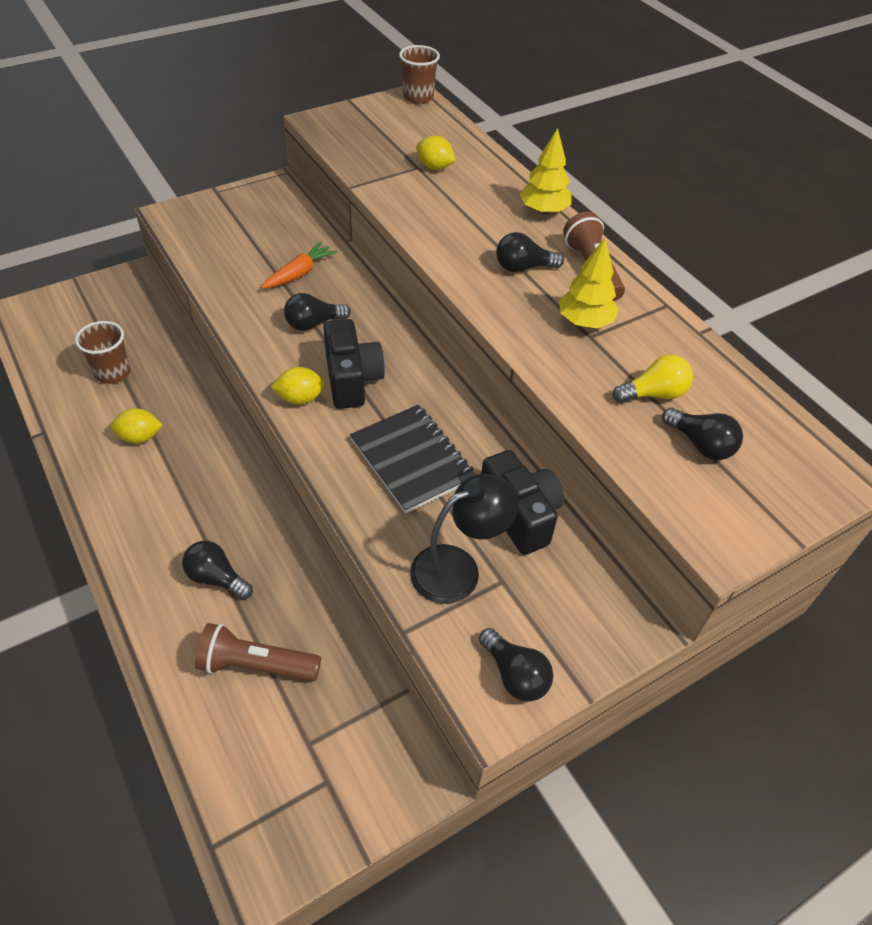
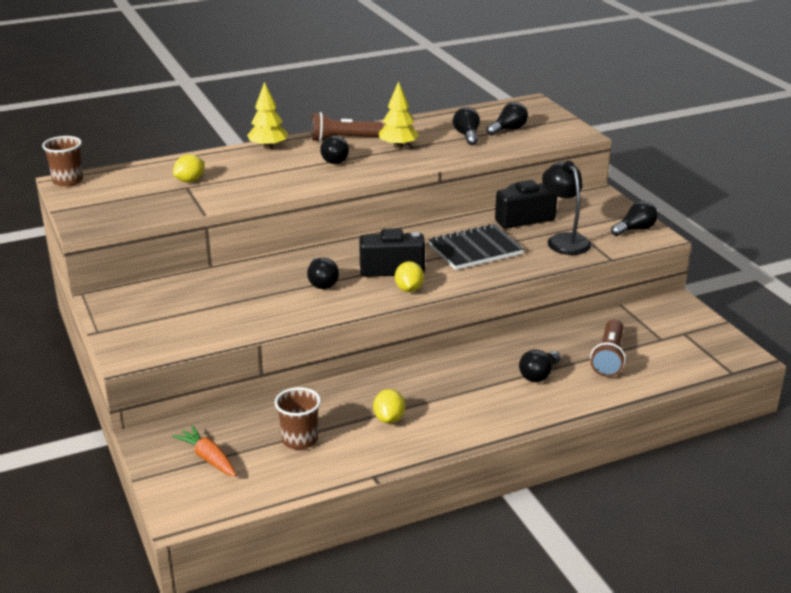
camera: 80 degrees left, 20 degrees down
orange carrot [261,242,337,289] -> orange carrot moved to [172,426,236,477]
yellow light bulb [613,355,693,403] -> black light bulb [453,107,480,145]

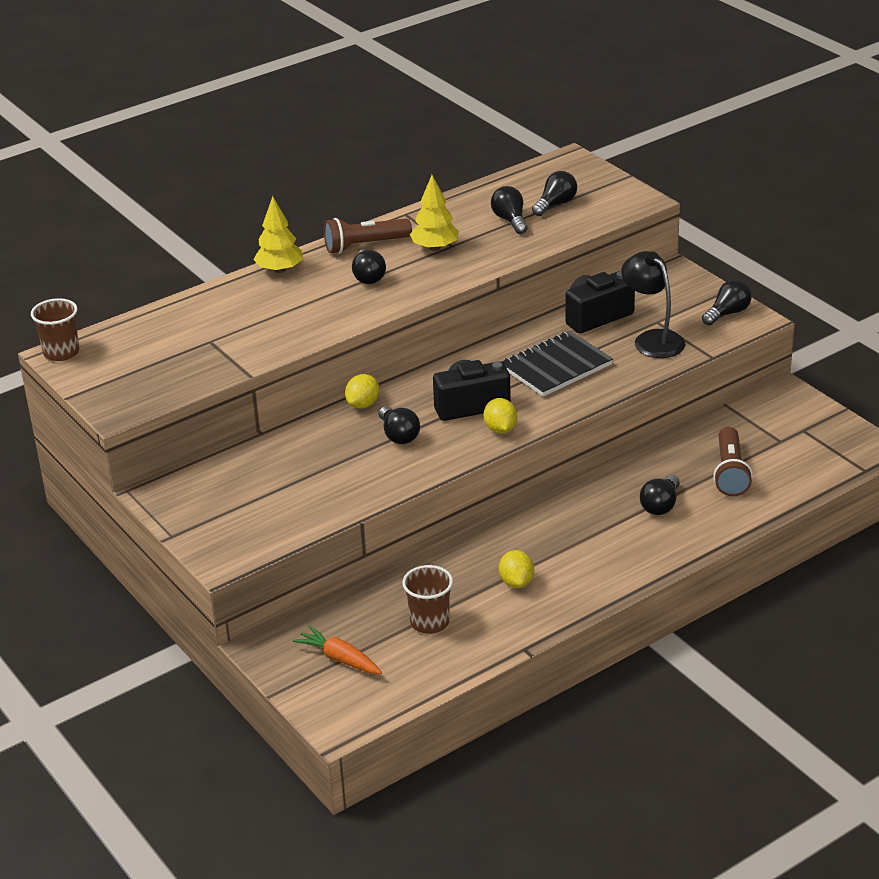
camera: 10 degrees left, 5 degrees up
yellow lemon [173,154,205,182] -> yellow lemon moved to [345,374,379,409]

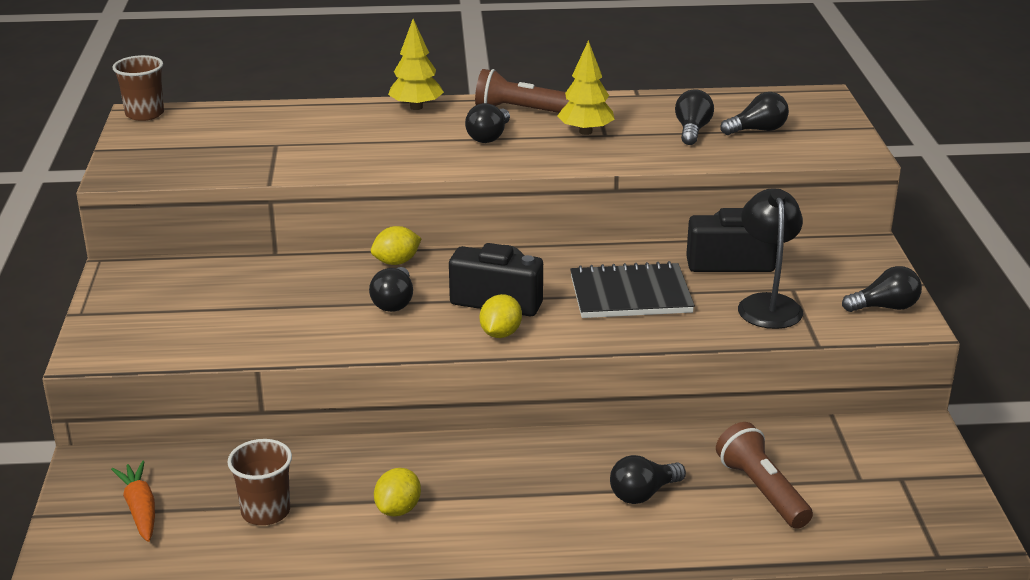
camera: 30 degrees right, 5 degrees down
brown flashlight [713,427,753,496] -> brown flashlight turned 120 degrees clockwise [716,422,813,529]

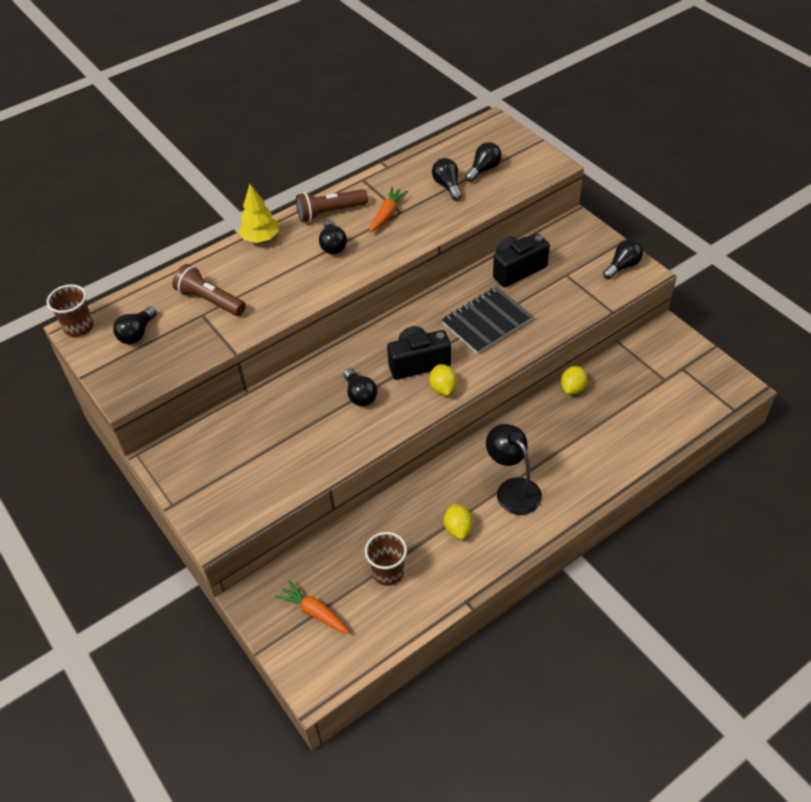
camera: 30 degrees left, 20 degrees up
yellow lemon [371,226,422,265] -> yellow lemon moved to [561,366,588,395]
yellow tree [557,40,615,135] -> orange carrot [369,187,409,233]
black light bulb [610,455,686,504] -> black light bulb moved to [113,306,157,344]
brown flashlight [716,422,813,529] -> brown flashlight moved to [172,264,246,316]
black lamp [738,188,803,329] -> black lamp moved to [486,424,542,515]

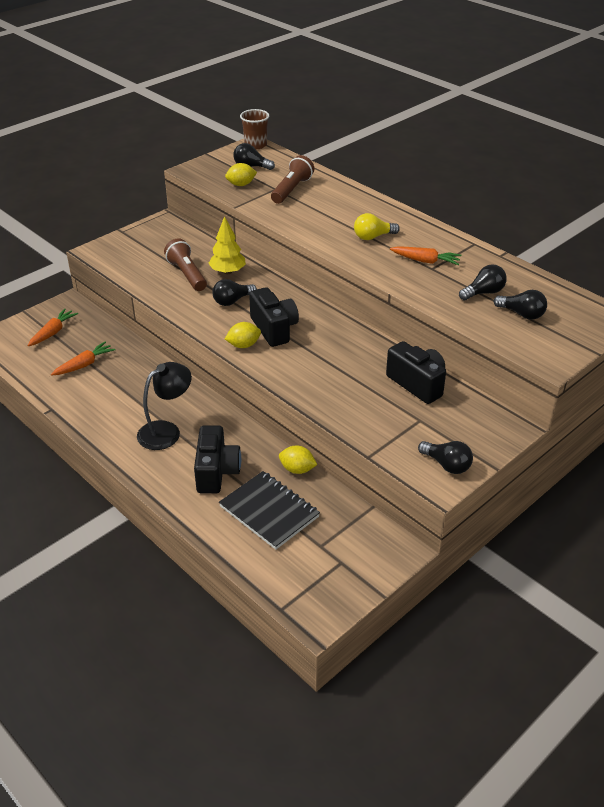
camera: 80 degrees right, 10 degrees down
yellow tree [238,184,279,243] -> yellow tree moved to [208,216,246,274]
brown flashlight [296,189,368,222] -> brown flashlight moved to [164,239,207,291]
black light bulb [319,220,347,254] -> yellow light bulb [354,213,400,240]
brown cup [365,532,407,586] -> orange carrot [51,341,115,375]
black notebook [442,287,533,354] -> black notebook moved to [219,471,320,550]
yellow lemon [444,503,473,540] -> yellow lemon moved to [225,163,257,186]
none -> black camera [194,425,241,494]

